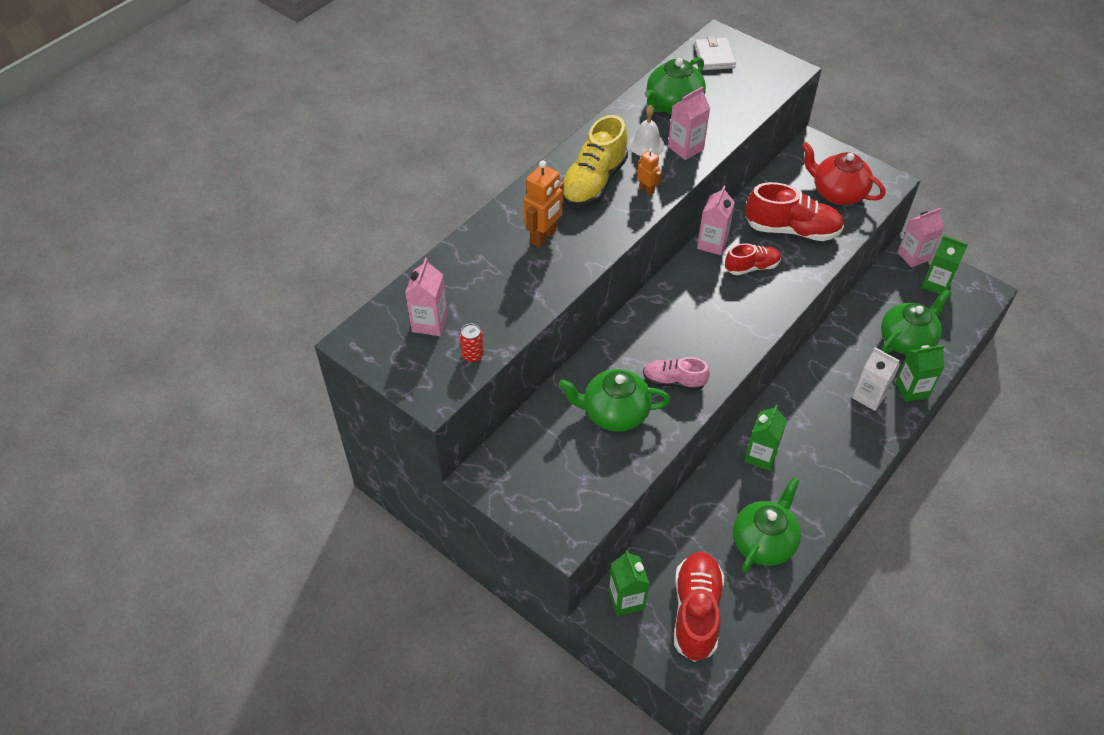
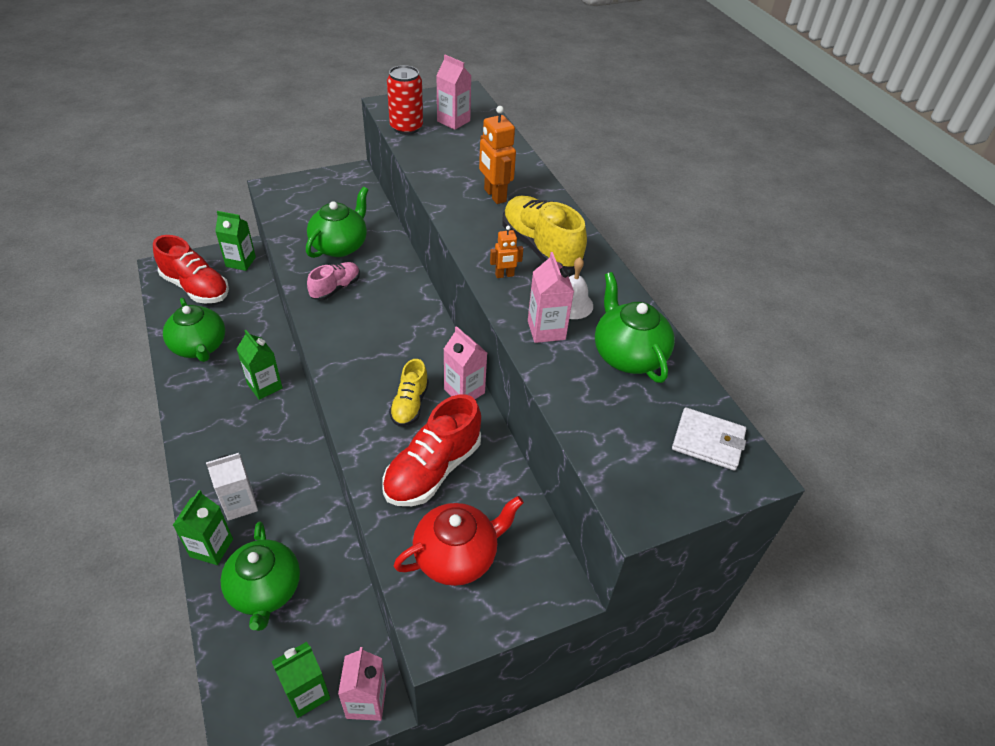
camera: 115 degrees right, 5 degrees down
red can [460,324,484,362] -> red can [387,65,423,135], size x1.87
red shoe [725,243,781,275] -> yellow shoe [389,359,429,427]

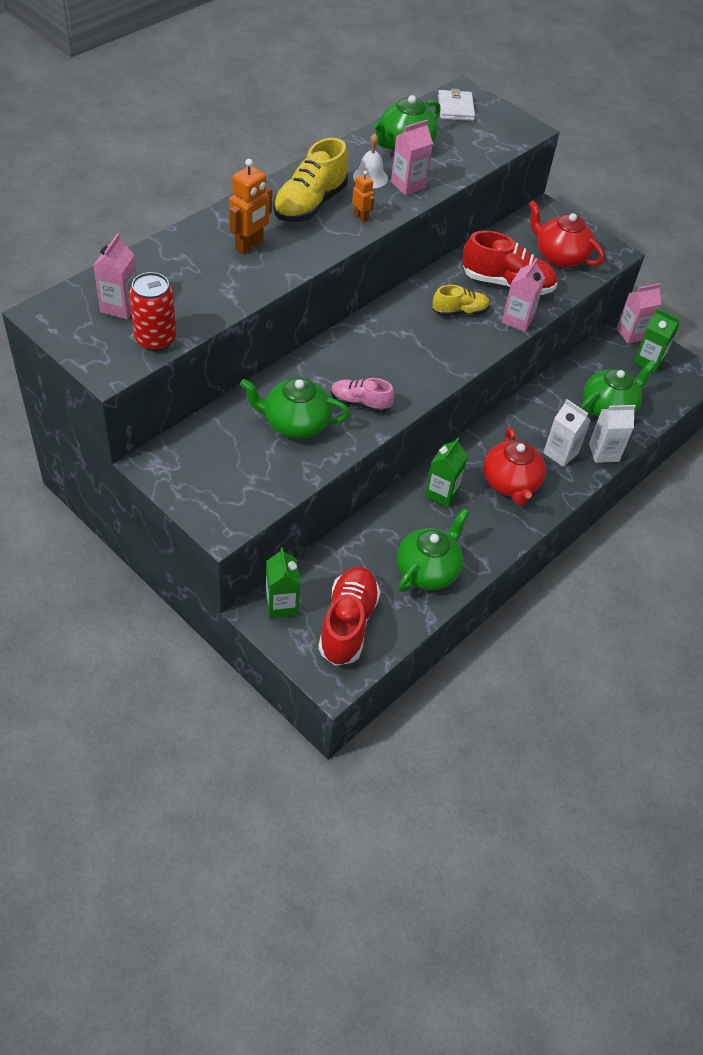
camera: 115 degrees left, 5 degrees up
green carton [173,490,233,565] -> white carton [589,405,636,463]
pink carton [444,326,487,399] -> pink carton moved to [502,258,545,332]
none -> red teapot [484,428,546,506]

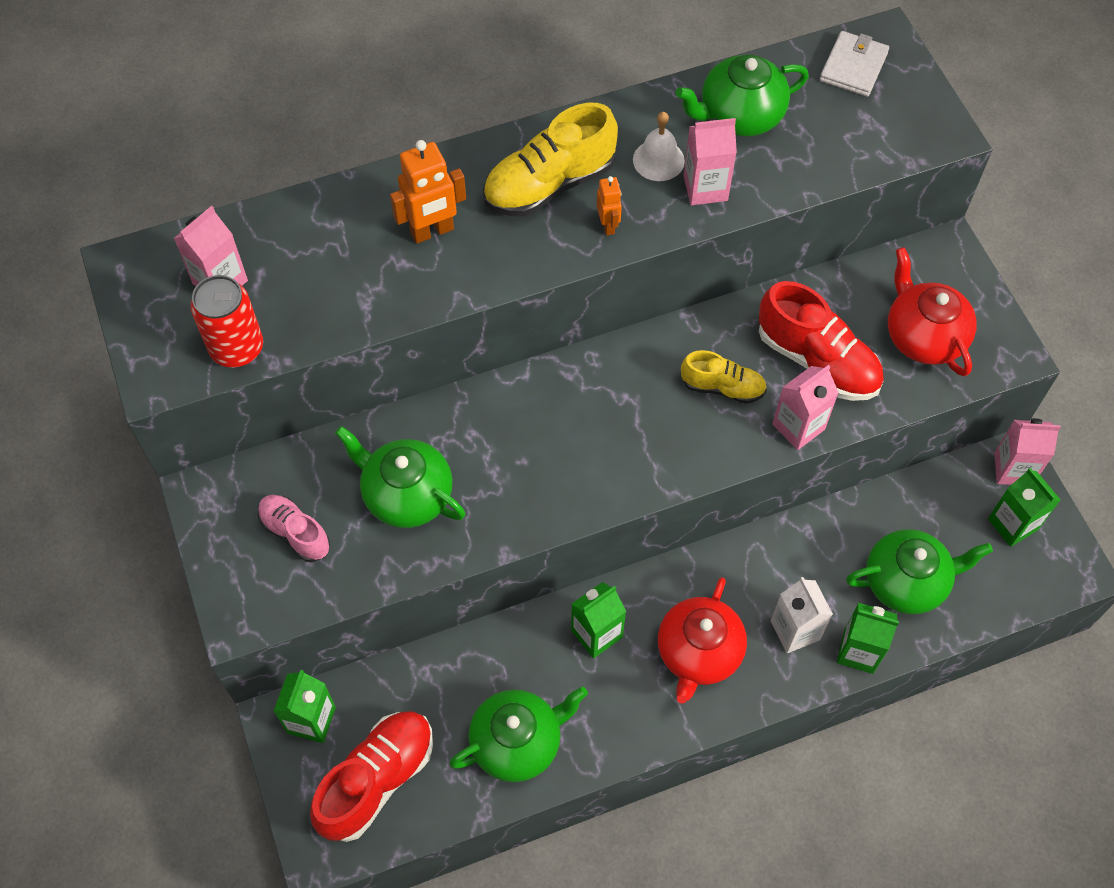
camera: 30 degrees right, 10 degrees up
pink shoe [331,378,394,413] -> pink shoe moved to [258,495,330,562]
white carton [589,405,636,463] -> green carton [837,603,899,674]

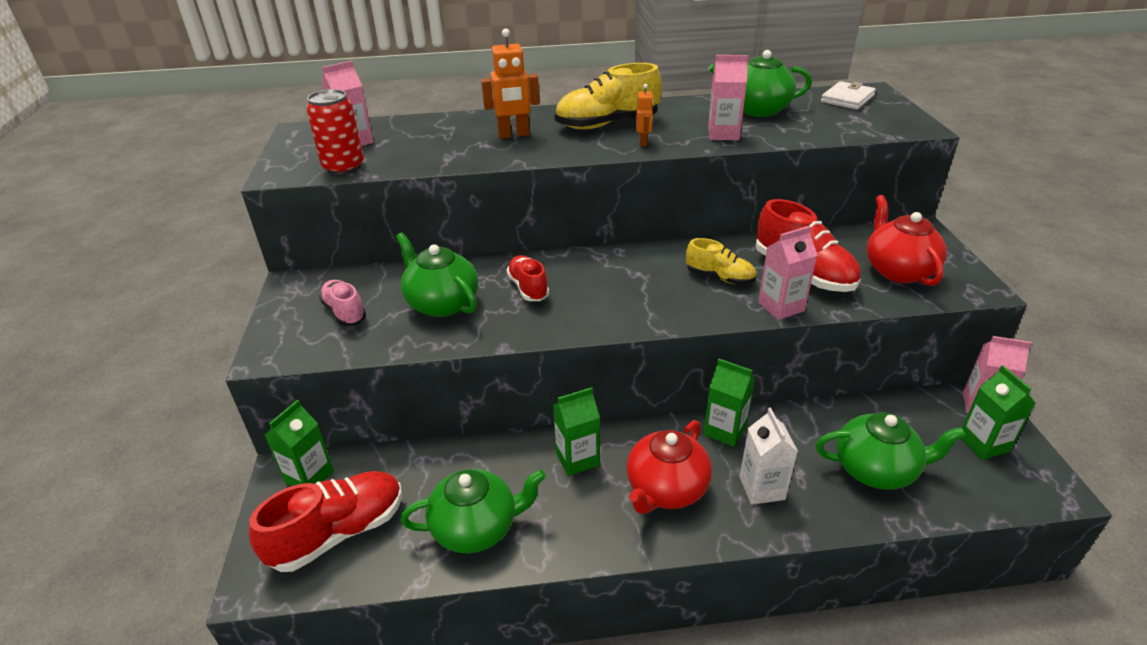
camera: 15 degrees right, 25 degrees down
white bell [633,112,685,181] -> none
green carton [837,603,899,674] -> green carton moved to [704,359,755,447]
none -> red shoe [507,255,549,301]

